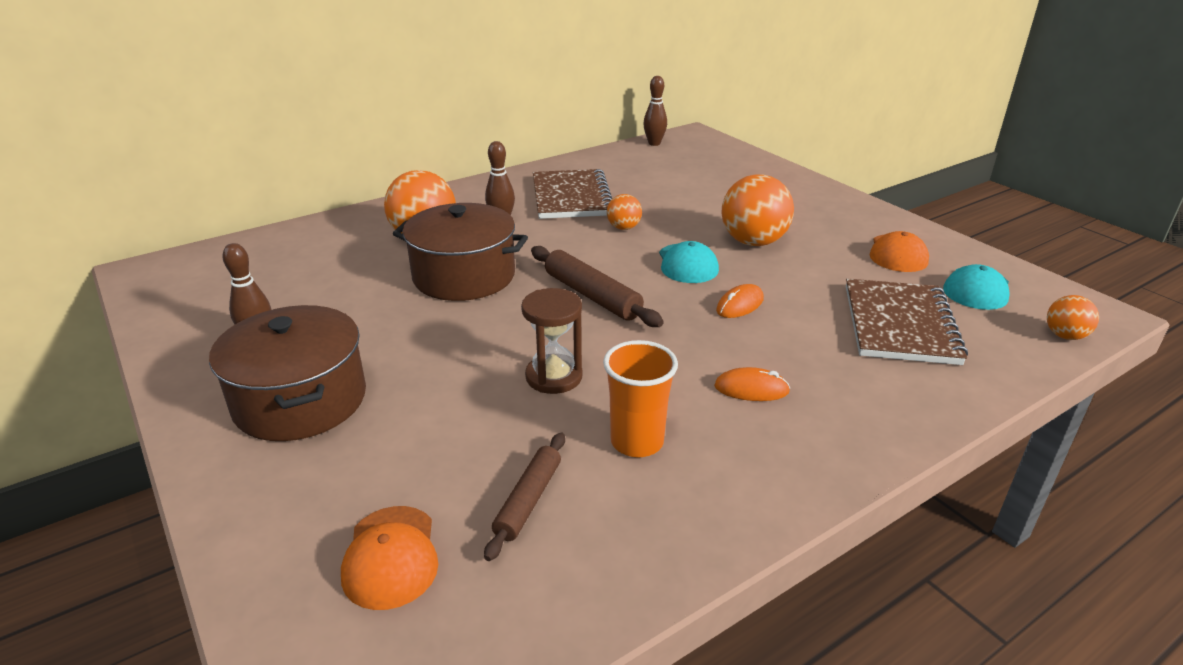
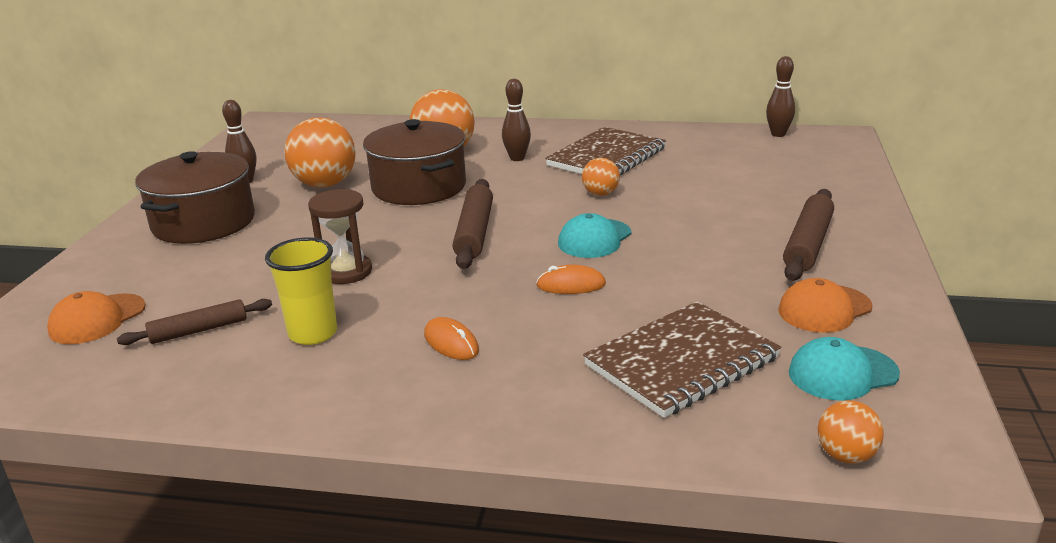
camera: 45 degrees right, 5 degrees down
orange cup [603,340,678,458] -> yellow cup [265,237,337,345]
orange ball [721,174,794,246] -> orange ball moved to [284,117,356,187]
none -> brown rolling pin [783,189,834,281]

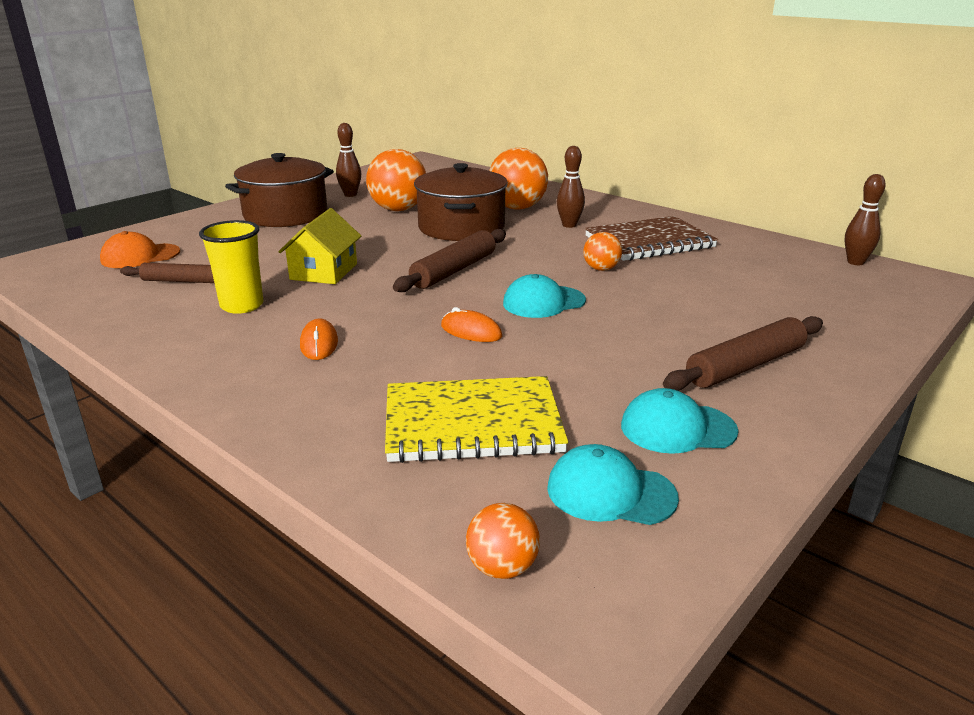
camera: 30 degrees right, 0 degrees up
brown hourglass [308,189,372,284] -> yellow house [278,208,361,284]
brown notebook [583,301,781,418] -> yellow notebook [385,376,568,463]
orange cap [778,278,873,333] -> turquoise cap [621,388,739,454]

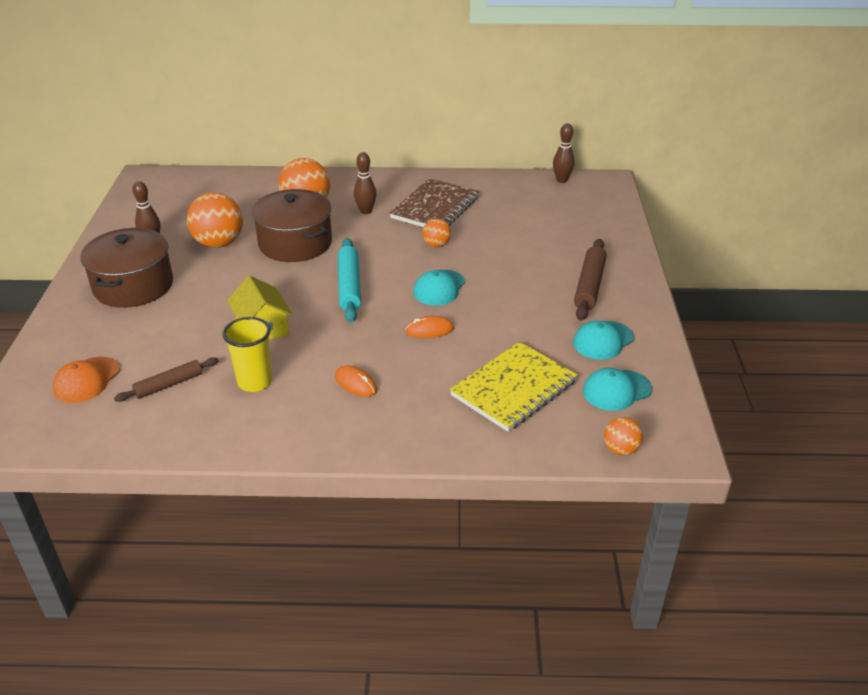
camera: 40 degrees left, 10 degrees up
brown rolling pin [393,229,506,292] -> turquoise rolling pin [338,238,361,323]

